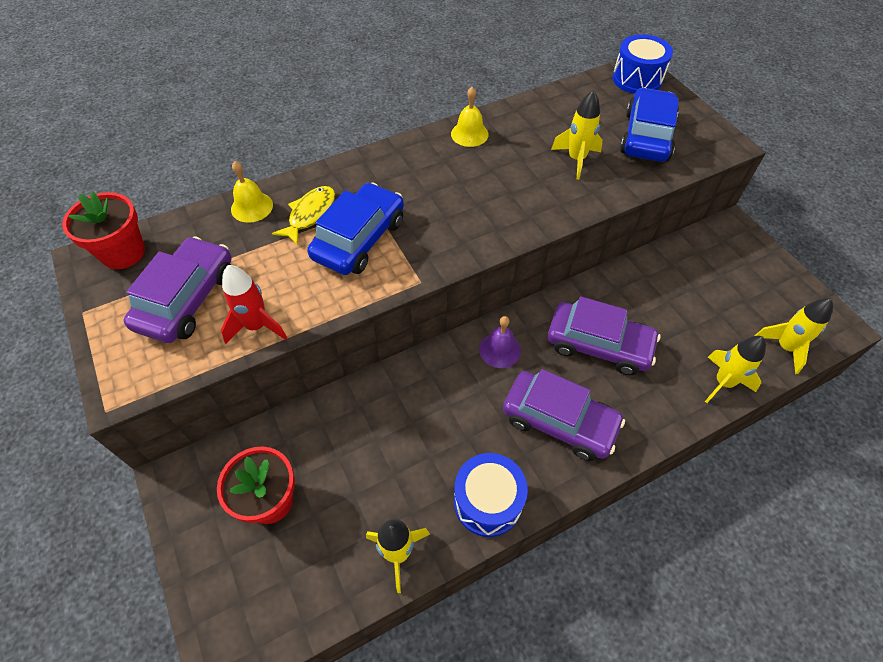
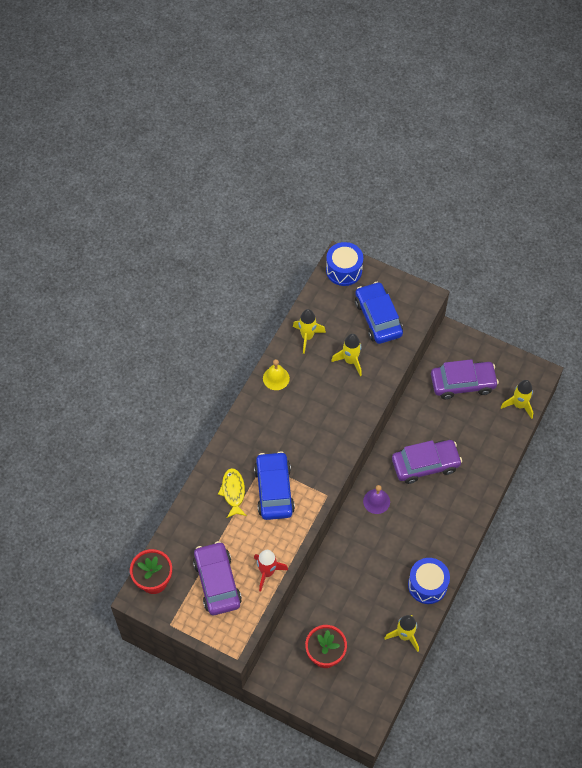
camera: 35 degrees left, 5 degrees up
yellow bell [231,161,273,223] -> none
purple car [503,369,625,461] -> purple car moved to [431,359,499,399]
yellow rocket [705,336,766,403] -> yellow rocket moved to [293,309,326,354]

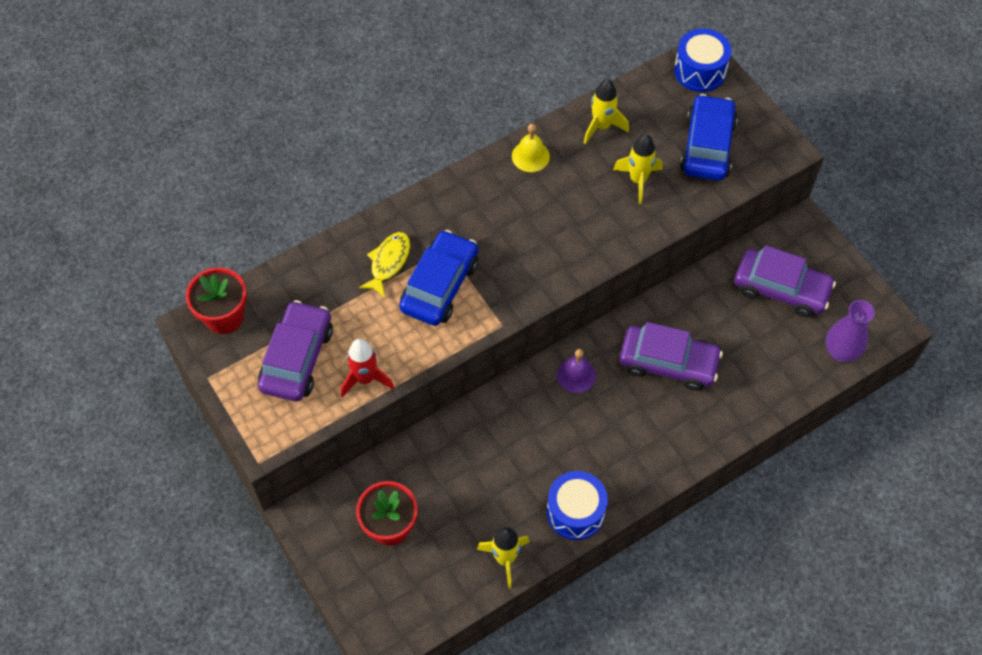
camera: 30 degrees right, 0 degrees up
yellow rocket [501,380,533,419] -> purple vase [826,300,875,362]

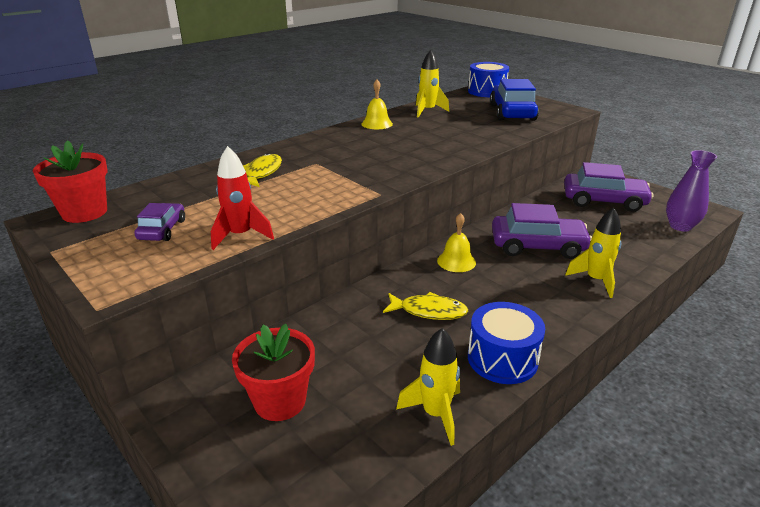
camera: 10 degrees left, 30 degrees down
purple car [258,300,333,401] -> purple car [134,203,185,241], size x0.54
blue car [399,230,478,326] -> none
purple bell [557,349,596,393] -> yellow bell [437,213,476,272]
yellow rocket [613,134,662,204] -> yellow rocket moved to [565,208,622,298]
none -> yellow fish [383,292,468,320]

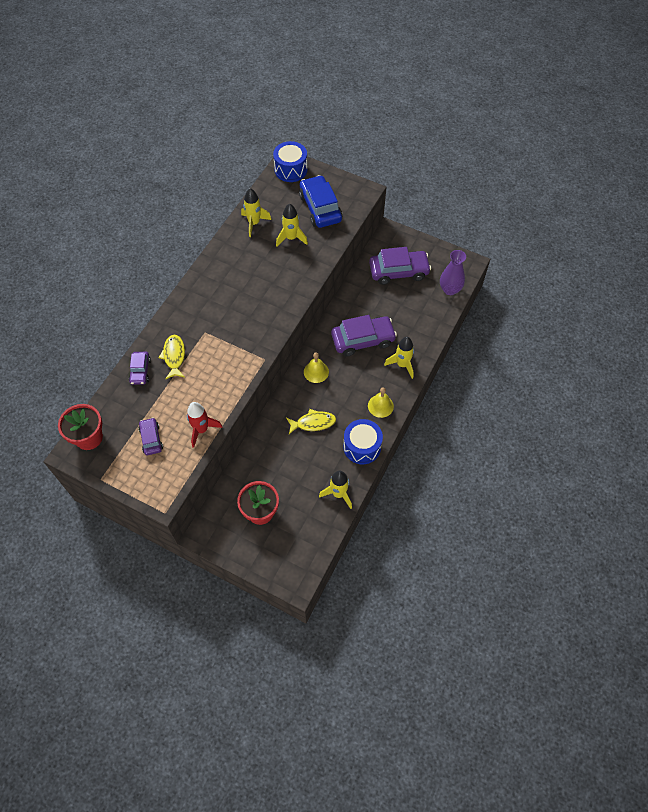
camera: 20 degrees left, 30 degrees up
yellow bell [361,80,393,129] -> yellow bell moved to [368,387,394,418]
none -> purple car [129,352,151,385]
none -> yellow rocket [276,203,308,247]

